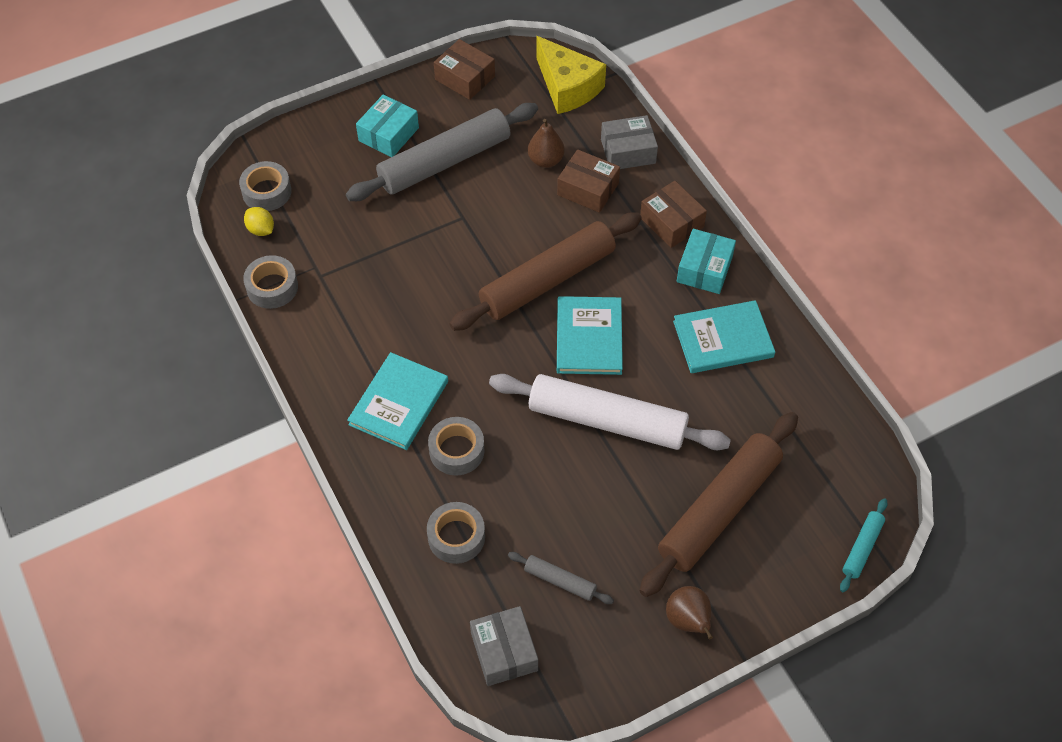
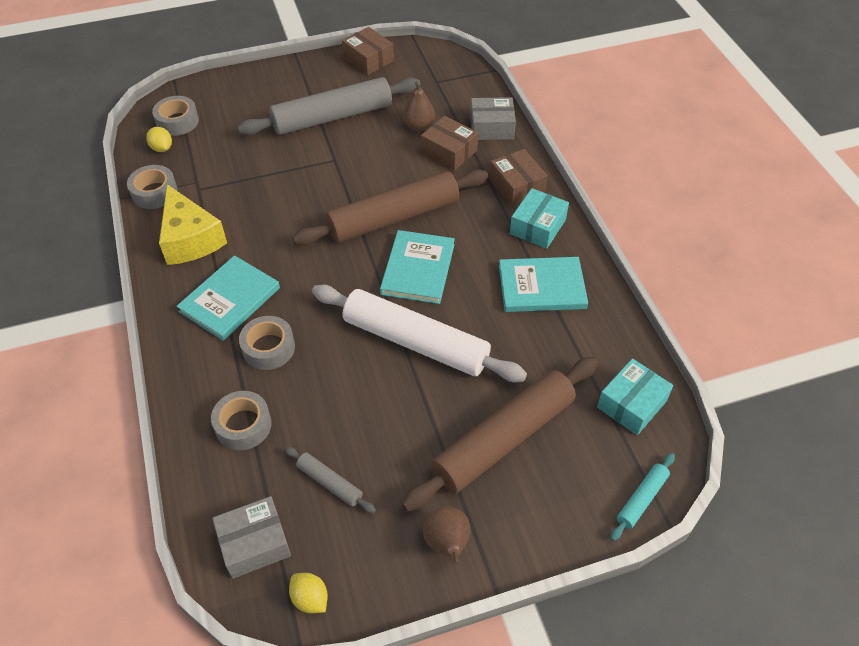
camera: 10 degrees right, 5 degrees down
turquoise box [356,94,419,157] -> turquoise box moved to [597,358,673,435]
grey box [470,606,538,686] -> grey box turned 75 degrees clockwise [212,496,291,579]
yellow cheese [536,36,606,114] -> yellow cheese moved to [159,184,227,265]
none -> yellow lemon [289,573,328,613]

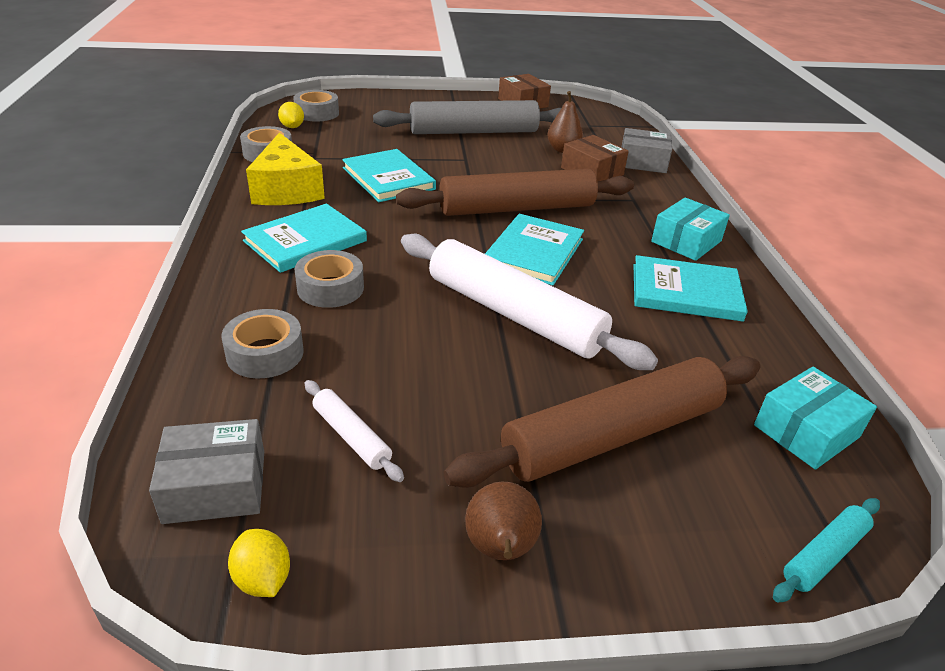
camera: 10 degrees right, 15 degrees down
grey rolling pin [284,446,376,514] -> white rolling pin [305,380,404,482]
brown box [489,149,548,206] -> none
none -> turquoise book [342,149,436,202]

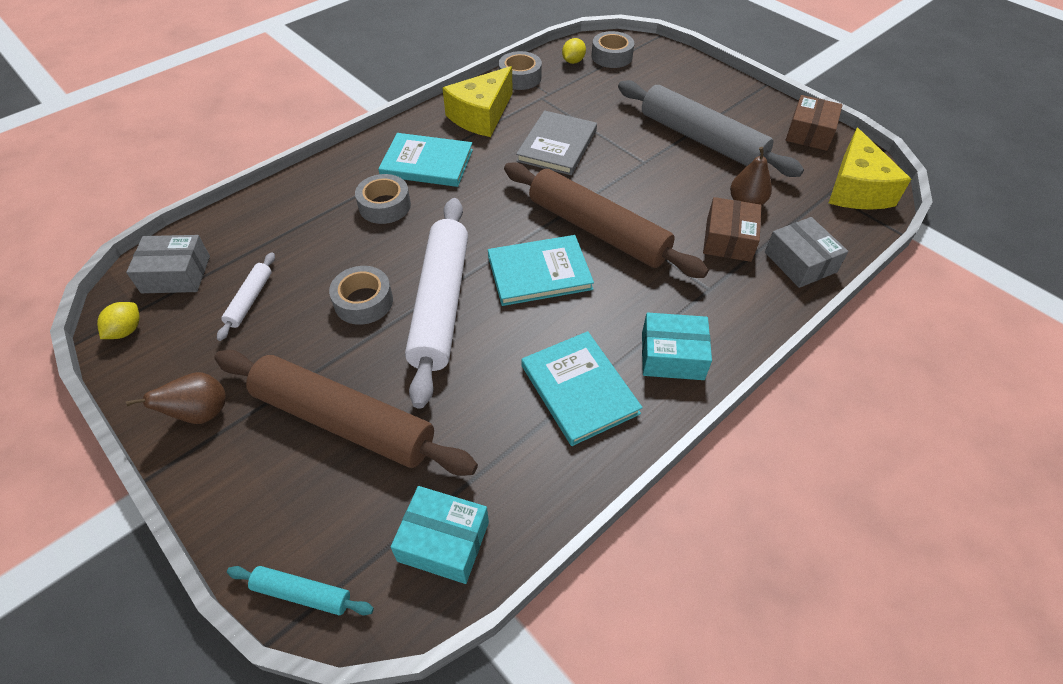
camera: 55 degrees right, 15 degrees up
grey box [149,419,264,524] -> grey box turned 45 degrees counterclockwise [126,235,210,293]
grey tape [221,309,304,378] -> grey tape moved to [329,266,393,325]
turquoise book [342,149,436,202] -> grey book [516,110,597,175]
none -> yellow cheese [829,128,911,210]

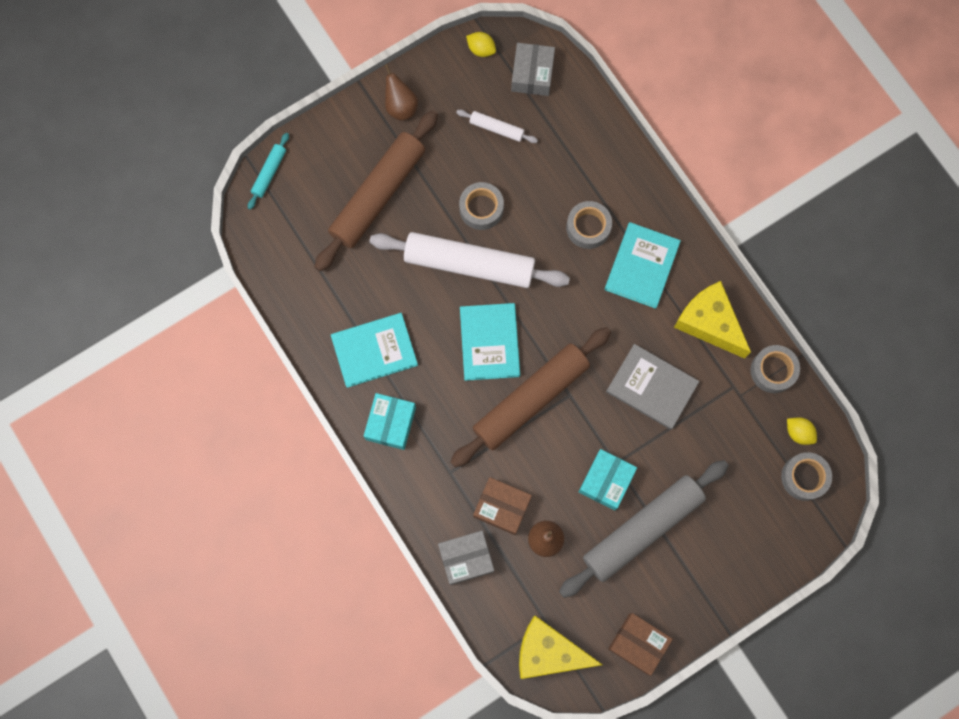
camera: 100 degrees right, 25 degrees up
turquoise box [391,486,489,584] -> turquoise box moved to [579,449,637,511]

